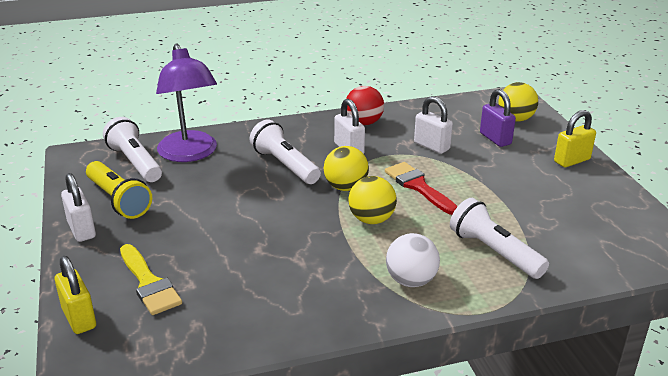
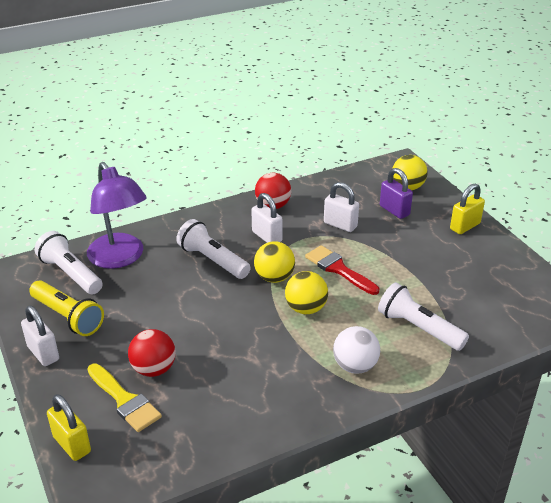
camera: 10 degrees left, 5 degrees up
none -> red ball [128,329,176,377]

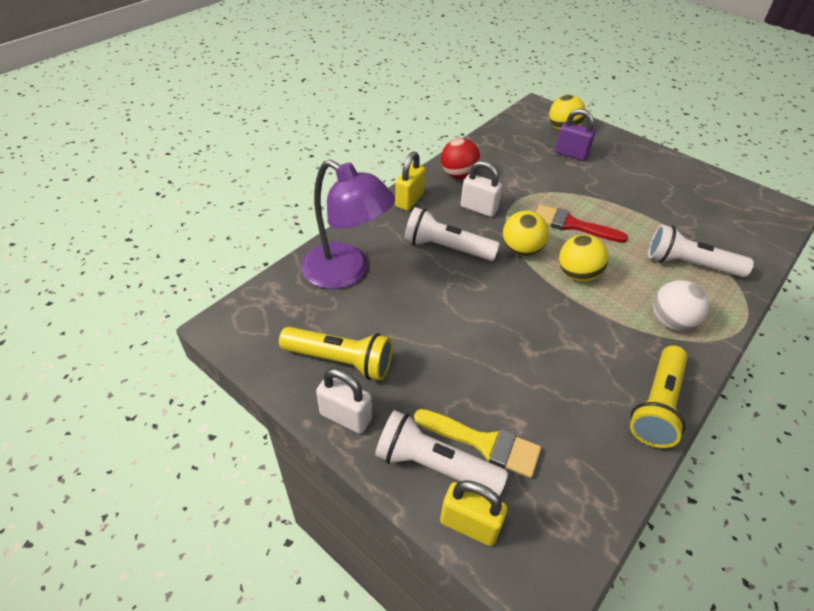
camera: 25 degrees left, 10 degrees up
white flashlight [34,231,103,294] -> white flashlight moved to [375,410,508,496]
red ball [128,329,176,377] -> none
white padlock [324,182,359,232] -> none
yellow padlock [450,183,485,234] -> yellow padlock moved to [395,151,425,211]
none -> yellow flashlight [630,345,688,448]

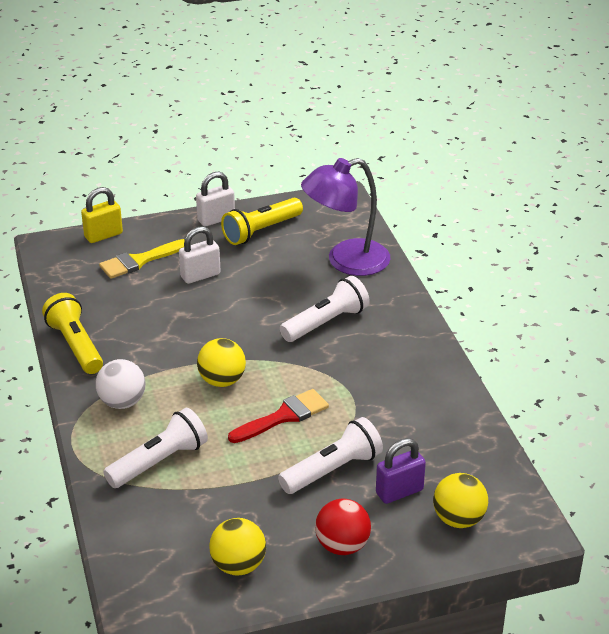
camera: 125 degrees right, 10 degrees down
white flashlight [375,410,508,496] -> white flashlight moved to [278,417,383,494]
yellow padlock [395,151,425,211] -> none
red ball [441,138,480,179] -> red ball moved to [315,499,371,555]
white padlock [461,161,502,217] -> white padlock moved to [179,226,220,284]
yellow ball [503,211,549,256] -> yellow ball moved to [209,518,266,575]

